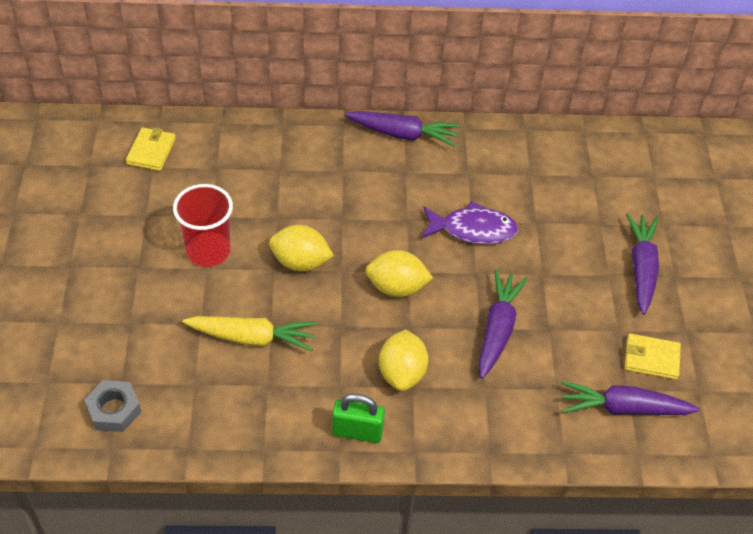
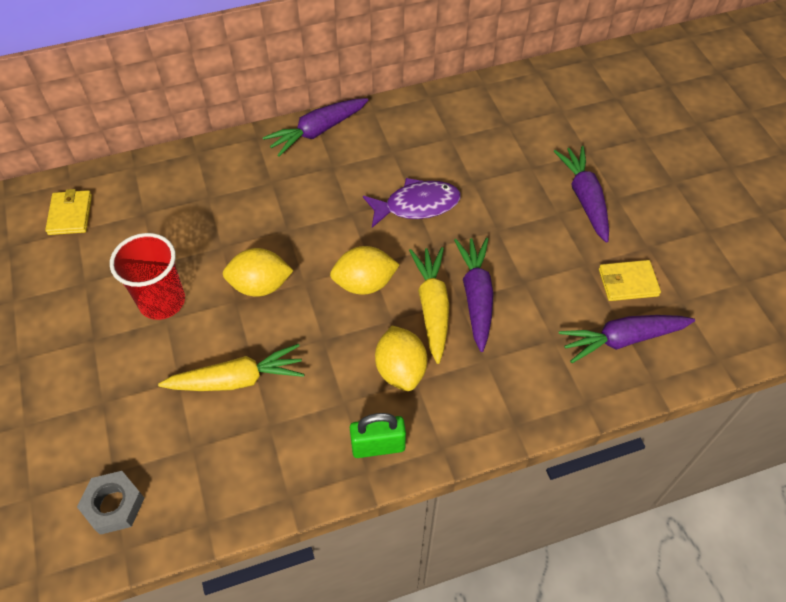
camera: 15 degrees left, 5 degrees up
purple carrot [345,111,460,146] -> purple carrot turned 150 degrees clockwise [263,98,369,157]
none -> yellow carrot [409,247,449,364]

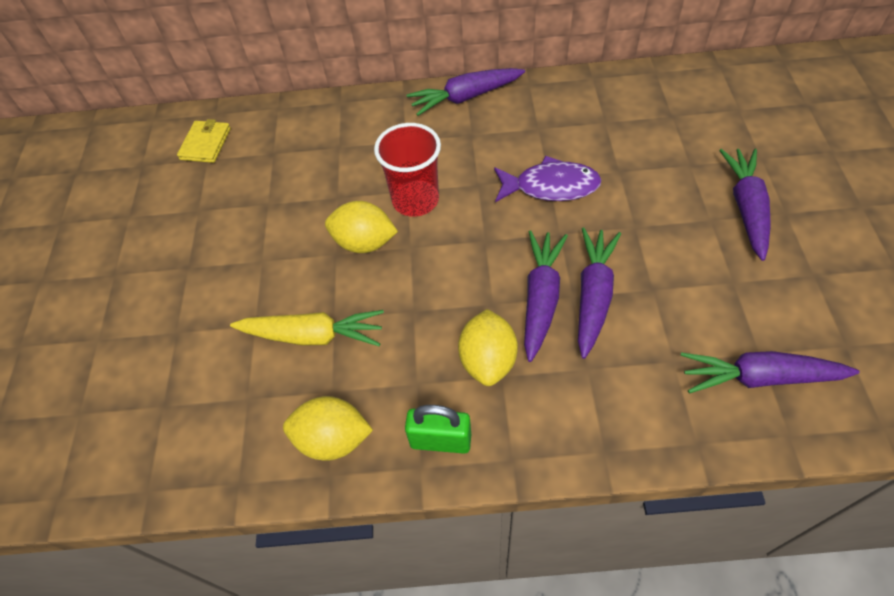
camera: 20 degrees right, 0 degrees up
grey nut [77,471,144,535] -> none
red cup [110,233,185,320] -> red cup moved to [374,123,441,217]
yellow lemon [330,246,400,295] -> yellow lemon moved to [283,396,373,461]
yellow carrot [409,247,449,364] -> purple carrot [524,230,568,362]
yellow wallet [599,260,661,301] -> none

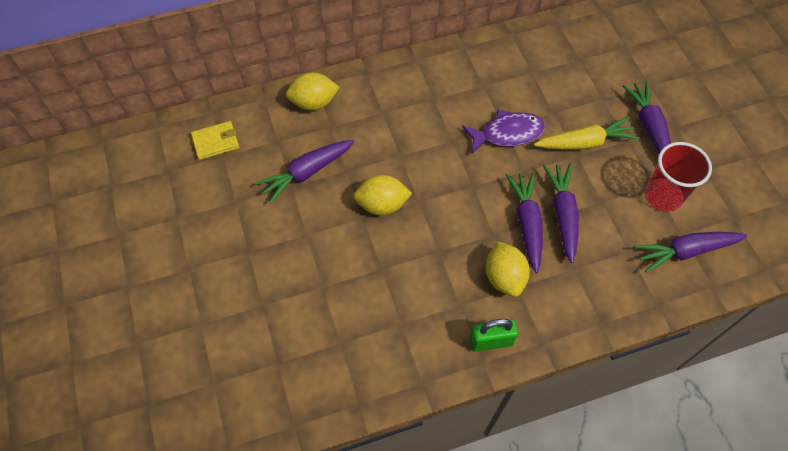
camera: 20 degrees left, 5 degrees up
yellow wallet [177,119,231,163] -> yellow wallet turned 75 degrees clockwise [191,121,239,160]
yellow carrot [230,310,384,346] -> yellow carrot moved to [534,116,640,150]
yellow lemon [283,396,373,461] -> yellow lemon moved to [286,72,340,111]
red cup [374,123,441,217] -> red cup moved to [645,142,712,212]
purple carrot [406,68,525,116] -> purple carrot moved to [255,140,355,204]

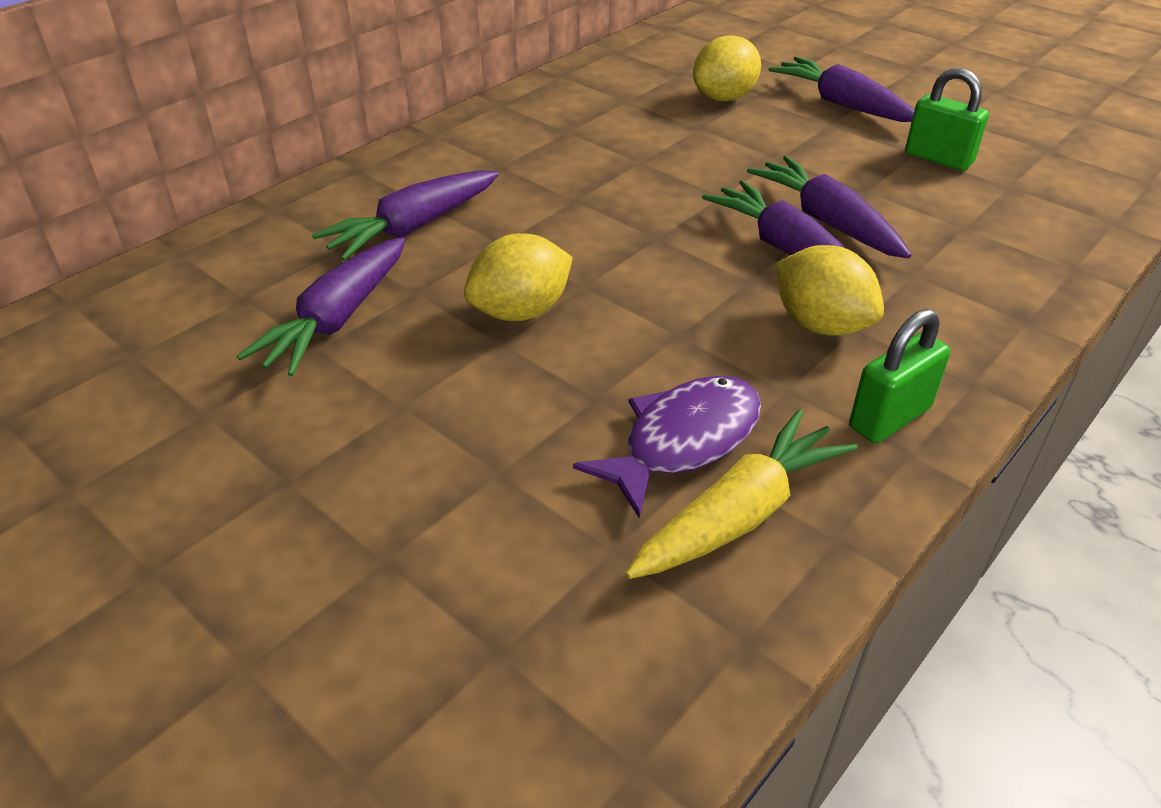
camera: 30 degrees left, 20 degrees down
yellow wallet [191,121,239,160] -> none
yellow lemon [286,72,340,111] -> yellow lemon moved to [693,35,761,101]
purple fish [462,110,545,154] -> purple fish moved to [573,376,761,519]
yellow carrot [534,116,640,150] -> yellow carrot moved to [625,409,858,579]
purple carrot [634,232,747,273] -> purple carrot moved to [312,170,499,261]
red cup [645,142,712,212] -> green padlock [905,68,989,171]

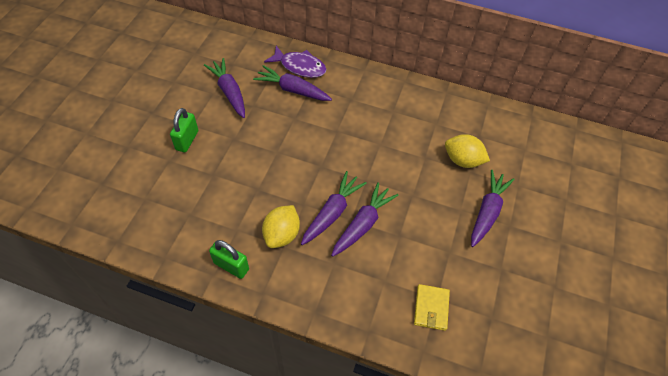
camera: 65 degrees right, 15 degrees up
purple carrot [237,237,405,376] -> purple carrot turned 60 degrees clockwise [204,58,245,118]
yellow lemon [464,233,573,321] -> none
purple fish [573,376,761,519] -> purple fish moved to [264,46,326,78]
yellow carrot [625,409,858,579] -> none
green padlock [905,68,989,171] -> green padlock moved to [170,108,198,152]
none -> yellow wallet [414,284,450,331]

